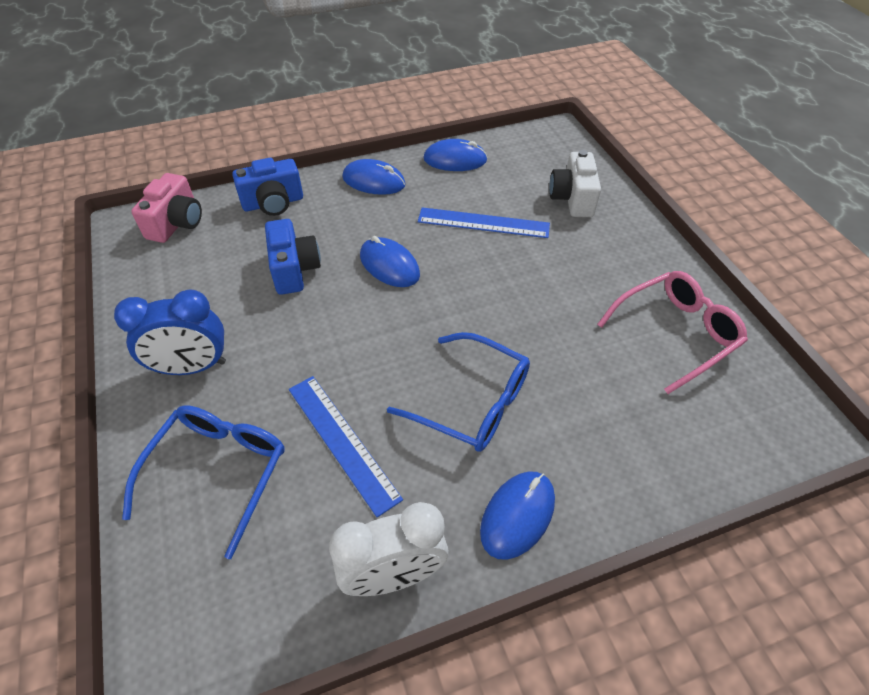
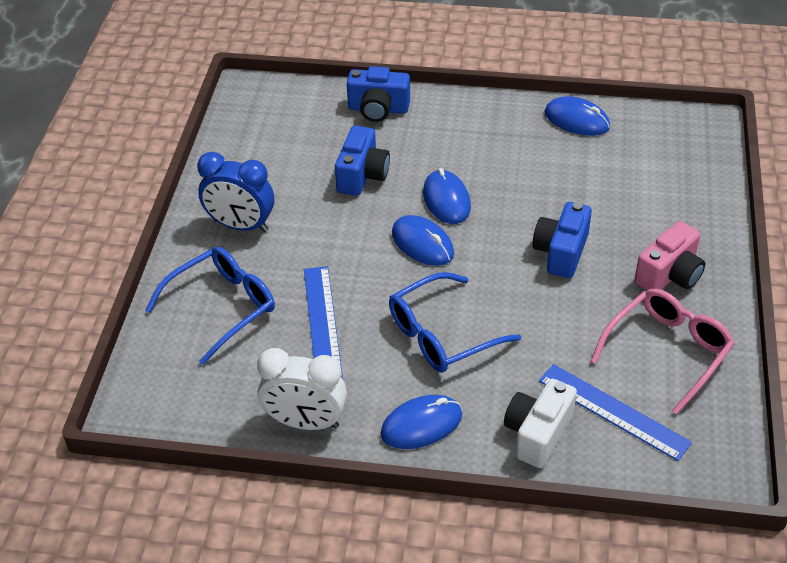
camera: 30 degrees right, 5 degrees down
pink camera [131,173,202,243] -> pink camera moved to [634,221,705,291]
blue mouse [342,159,406,195] -> blue mouse moved to [392,215,454,266]
blue glasses [387,332,530,452] -> blue glasses turned 90 degrees clockwise [389,272,521,373]
blue ruler [418,207,550,238] -> blue ruler moved to [539,364,692,461]
white camera [549,150,601,217] -> white camera moved to [504,379,577,468]
pink glasses [597,271,748,394] -> pink glasses turned 45 degrees counterclockwise [591,288,735,414]
none -> blue camera [532,202,592,278]

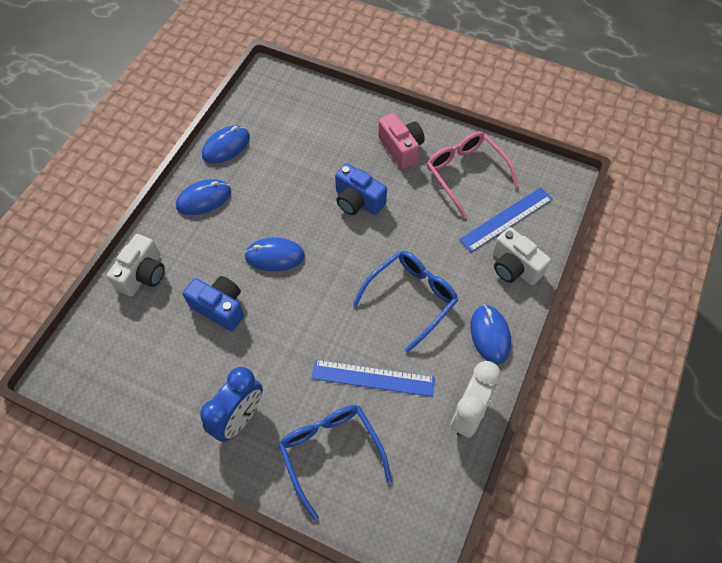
camera: 75 degrees left, 15 degrees up
blue camera [347,66,410,122] -> white camera [107,234,165,297]
blue glasses [389,272,521,373] -> blue glasses turned 120 degrees counterclockwise [353,251,458,353]
blue mouse [392,215,454,266] -> blue mouse moved to [176,179,231,215]

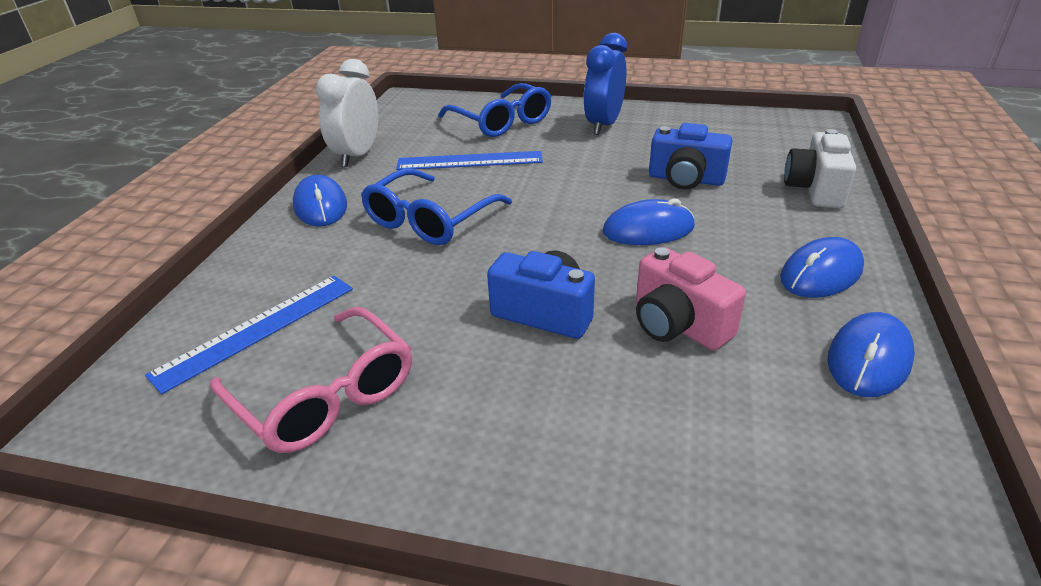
camera: 170 degrees right, 25 degrees down
pink camera [378,113,425,169] -> pink camera moved to [636,247,746,350]
white camera [493,227,551,285] -> none

